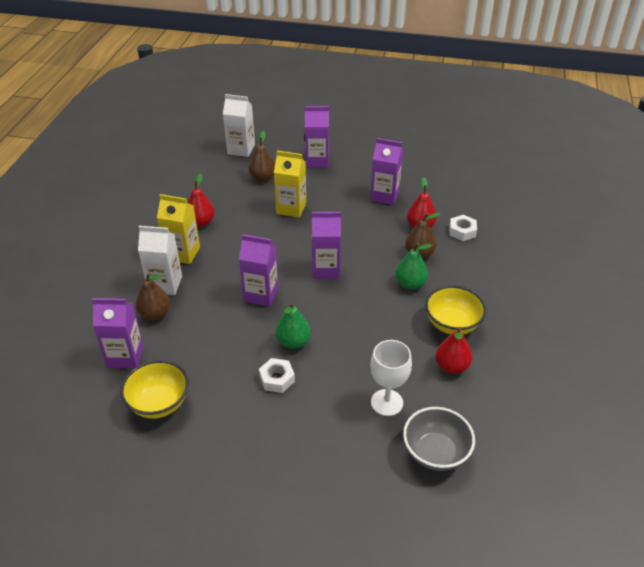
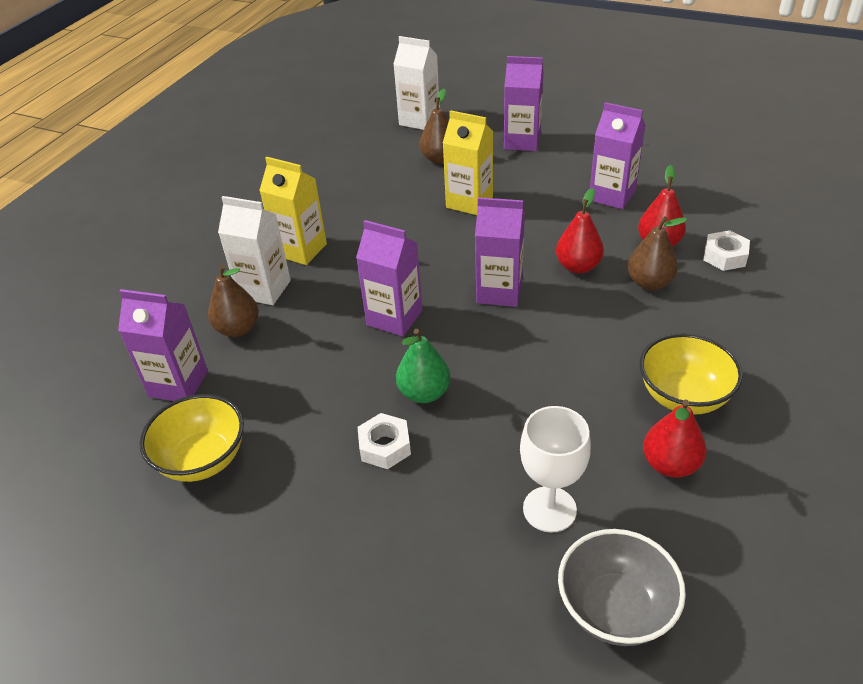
camera: 15 degrees right, 0 degrees up
red pear [188,174,215,227] -> red pear moved to [556,188,604,273]
green pear [395,243,432,289] -> none

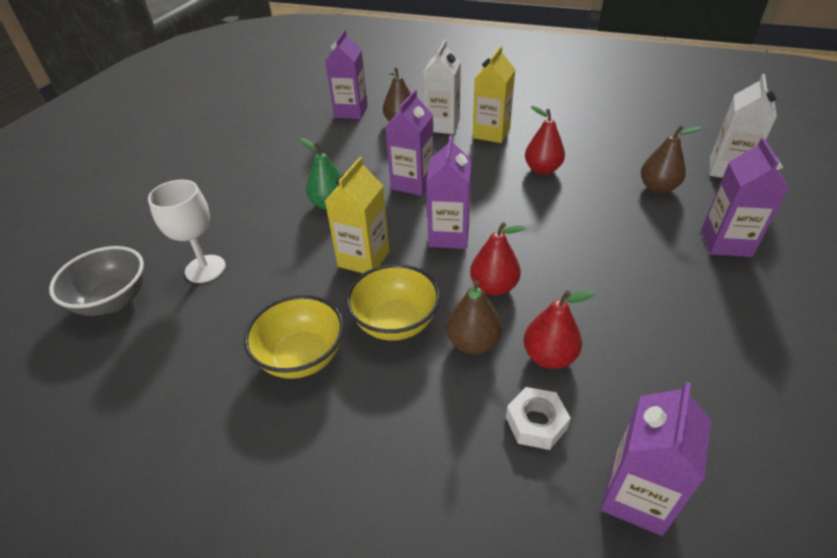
camera: 85 degrees right, 0 degrees up
yellow bowl [139,394,244,482] -> yellow bowl moved to [346,264,440,341]
white nut [358,413,411,469] -> none
yellow carton [443,110,493,215] -> yellow carton moved to [325,157,389,273]
purple carton [590,102,645,209] -> purple carton moved to [601,382,711,536]
red pear [643,400,706,478] -> red pear moved to [525,106,565,175]

